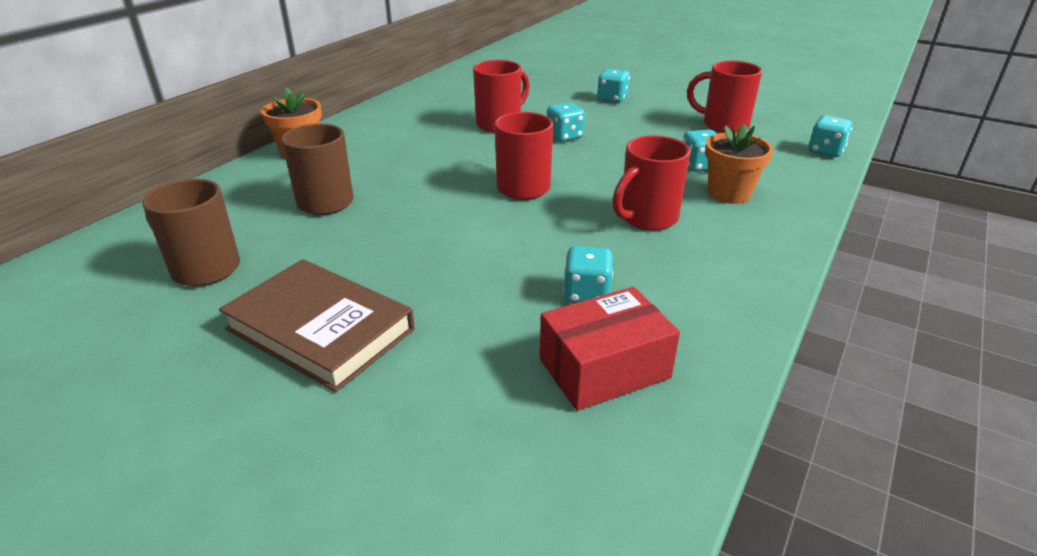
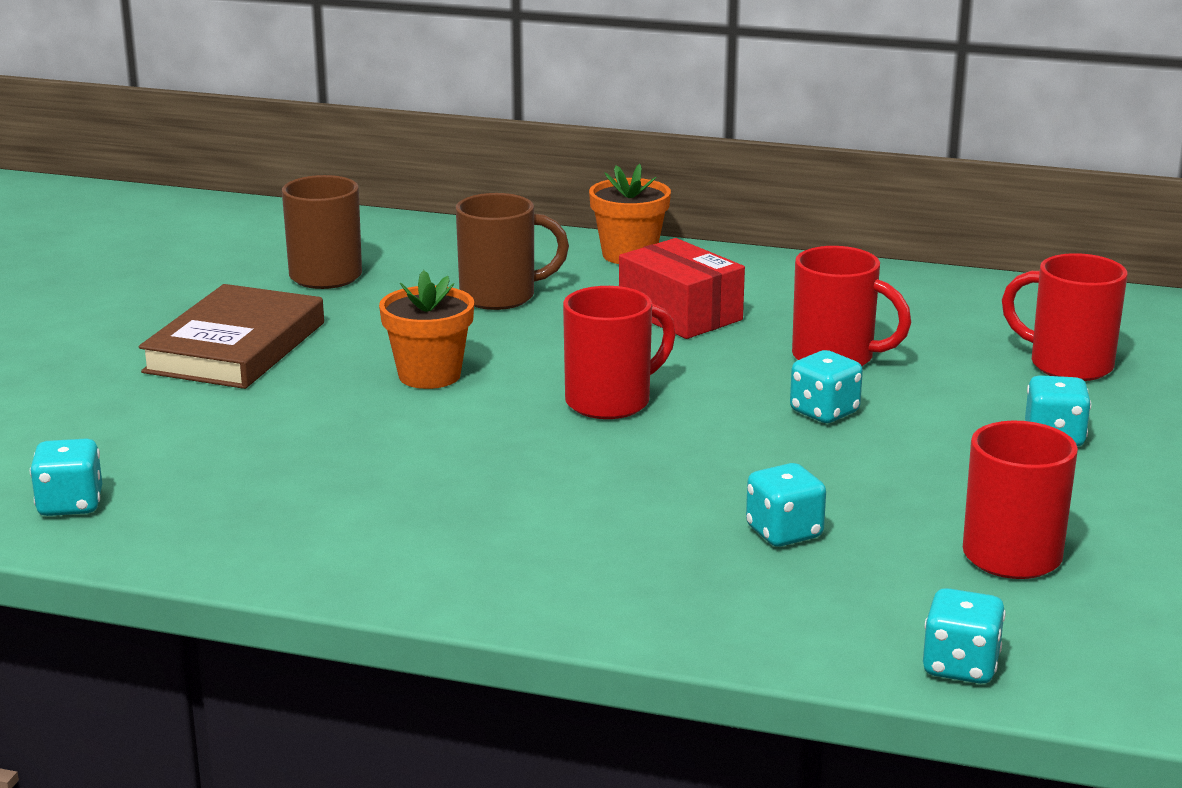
camera: 75 degrees right, 10 degrees down
red box [540,287,680,411] -> red box moved to [619,238,745,339]
turquoise dice [563,246,613,303] -> turquoise dice moved to [30,438,102,516]
red mug [612,135,691,231] -> red mug moved to [1002,253,1127,381]
orange flower pot [705,124,773,204] -> orange flower pot moved to [379,270,474,389]

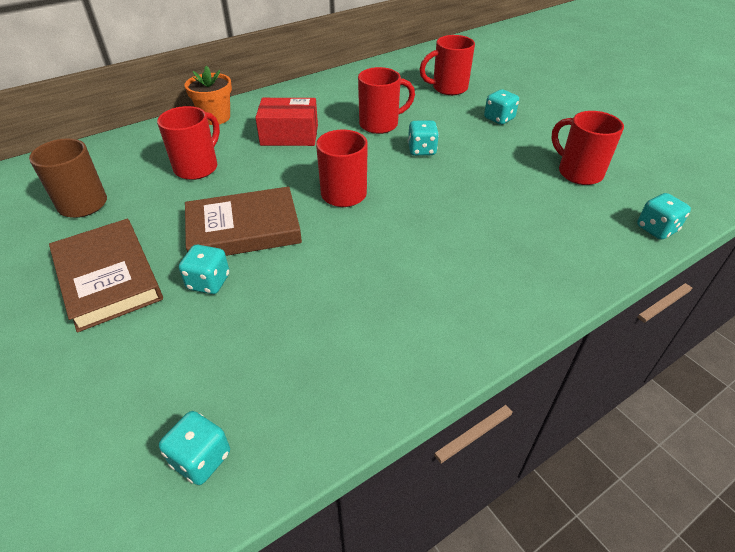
camera: 50 degrees left, 20 degrees up
orange flower pot [379,270,474,389] -> brown book [185,186,302,256]
brown mug [456,193,569,310] -> red mug [157,106,220,180]
turquoise dice [746,463,826,547] -> turquoise dice moved to [179,245,230,294]

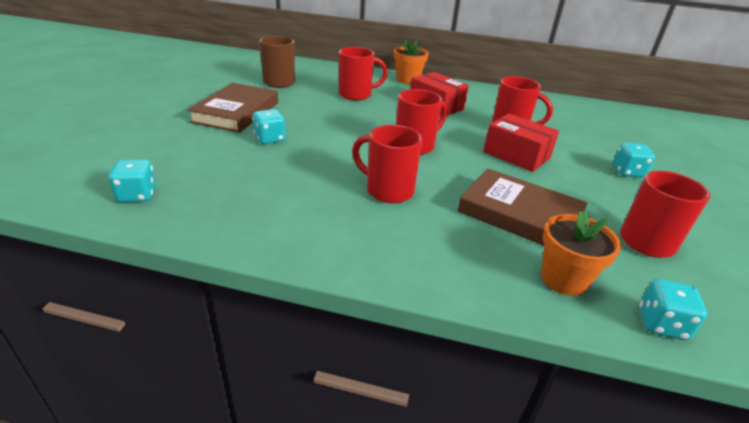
camera: 45 degrees right, 10 degrees down
brown book [185,186,302,256] -> brown book moved to [458,168,588,246]
turquoise dice [408,120,439,156] -> red box [483,114,559,172]
red mug [419,35,475,95] -> red mug moved to [352,125,422,204]
none -> orange flower pot [541,210,622,296]

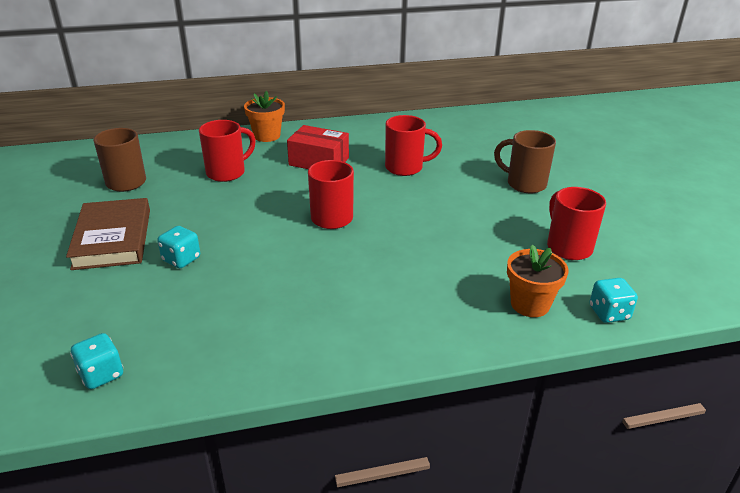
camera: 25 degrees left, 0 degrees up
red mug [352,125,422,204] -> none
brown book [458,168,588,246] -> none
red box [483,114,559,172] -> none
turquoise dice [613,142,655,178] -> brown mug [494,130,556,193]

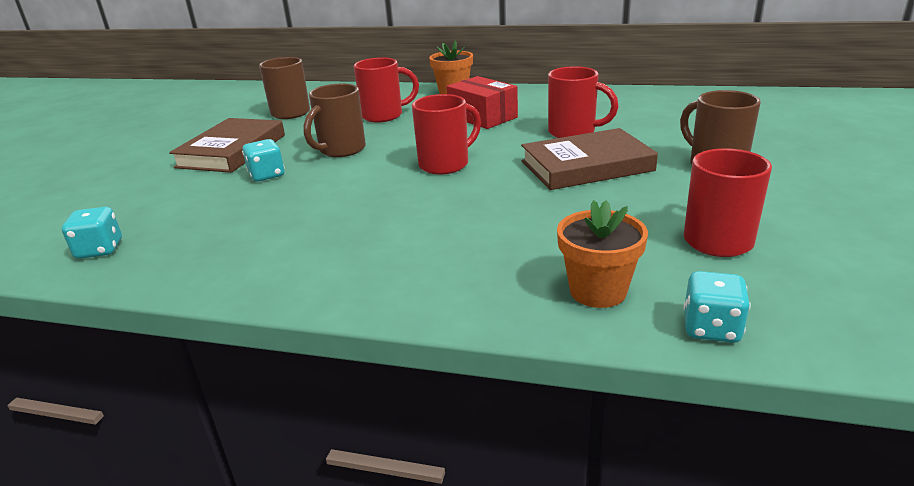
camera: 30 degrees right, 5 degrees down
none -> brown mug [303,84,366,157]
none -> brown book [521,128,658,190]

